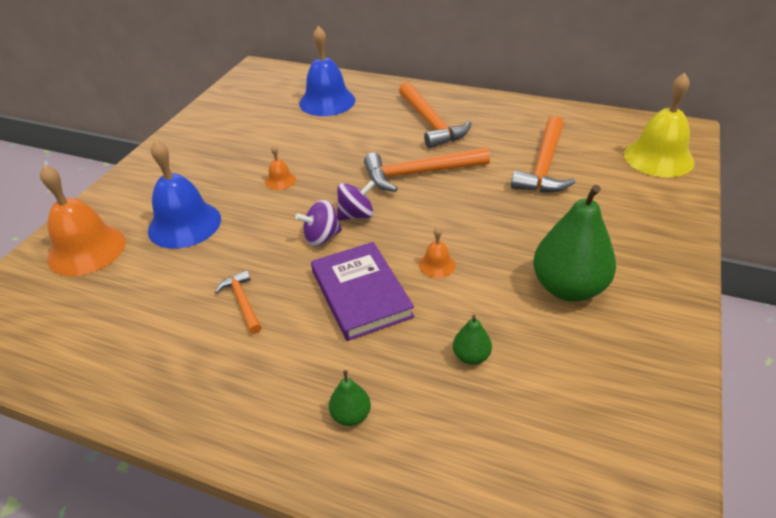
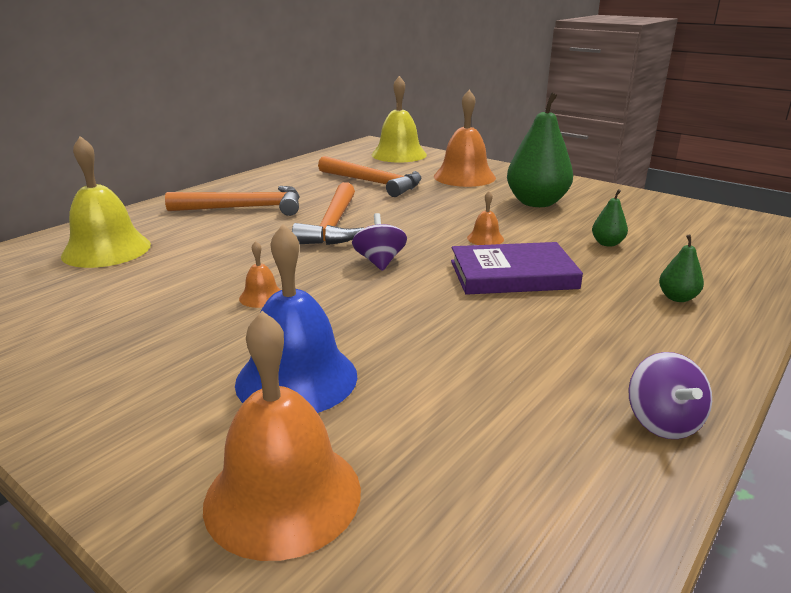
camera: 75 degrees left, 15 degrees down
orange hammer [215,270,261,334] -> none
purple spinning top [295,200,342,246] -> purple spinning top moved to [628,352,712,439]
blue bell [299,26,356,116] -> yellow bell [61,136,151,268]
none -> orange bell [434,90,496,187]

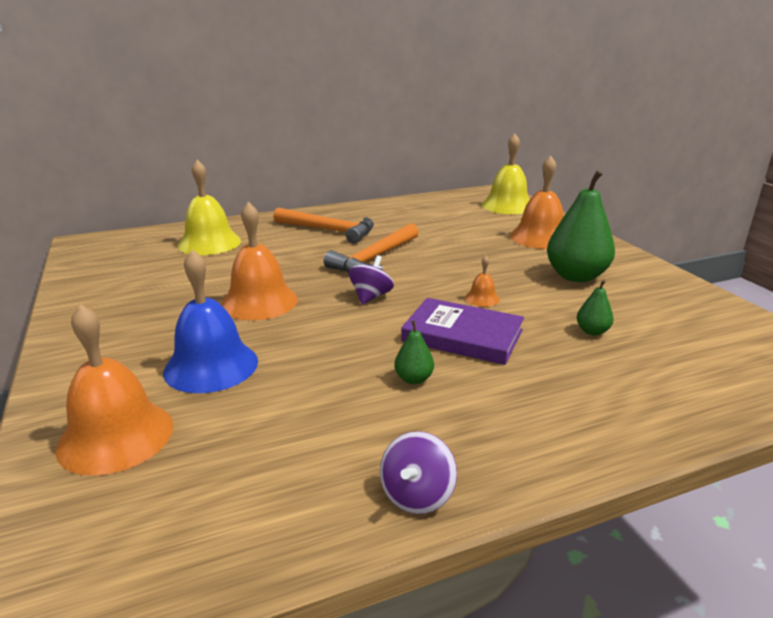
camera: 30 degrees right, 0 degrees up
orange bell [239,241,281,308] -> orange bell [221,202,298,320], size x2.18
orange hammer [318,156,422,197] -> none
green pear [659,235,704,302] -> green pear moved to [394,320,434,384]

